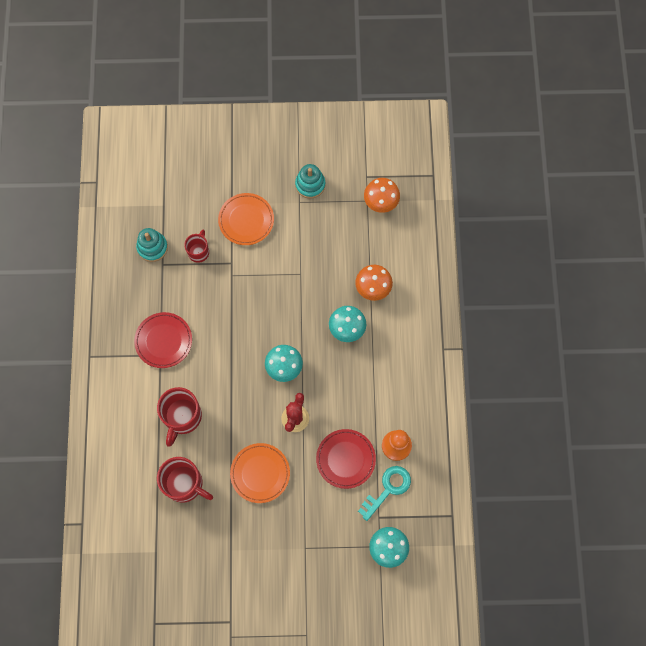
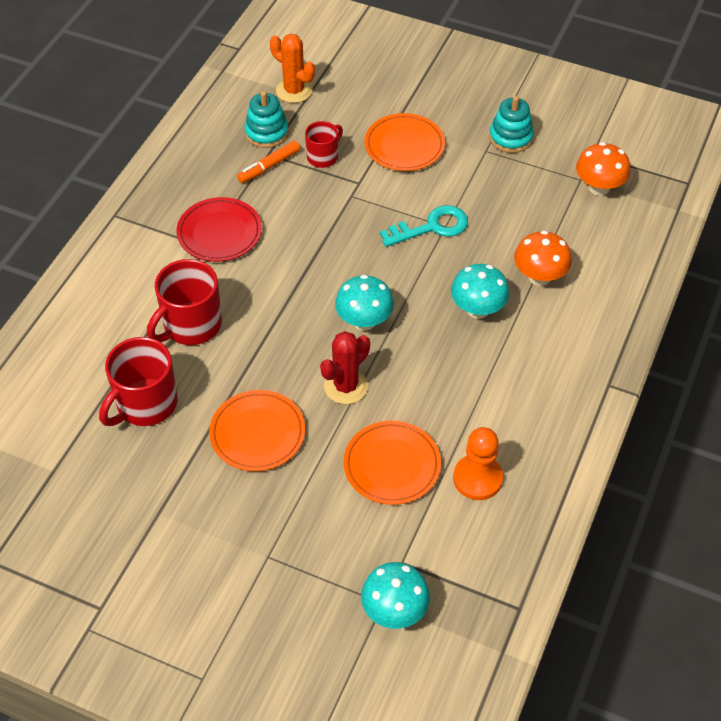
camera: 25 degrees right, 20 degrees down
red mug [157,457,213,503] -> red mug turned 75 degrees clockwise [99,337,178,426]
red plate [316,429,376,489] -> orange plate [344,421,441,505]
turquoise key [358,466,411,521] -> turquoise key moved to [380,205,468,247]
none -> orange marker [237,141,300,183]
none -> orange cactus [270,34,315,103]

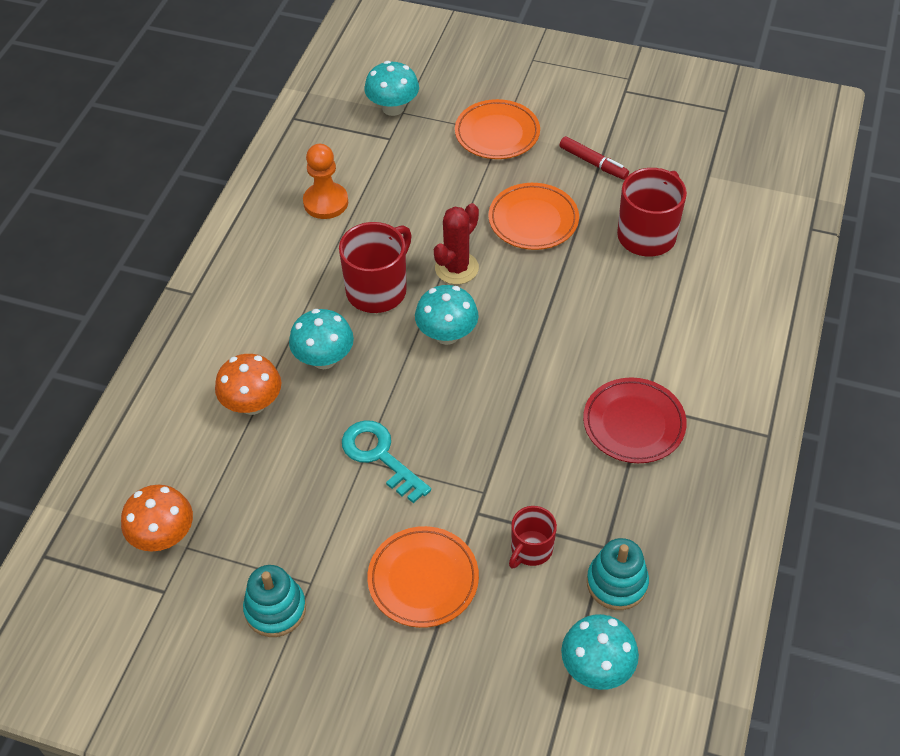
camera: 175 degrees right, 0 degrees up
red mug [147,259,222,345] -> red mug moved to [339,222,412,313]
orange marker [237,141,300,183] -> none
orange cactus [270,34,315,103] -> turquoise mushroom [561,614,639,690]
orange plate [344,421,441,505] -> orange plate moved to [455,99,540,159]
turquoise key [380,205,468,247] -> turquoise key turned 75 degrees clockwise [342,420,431,503]
none -> red marker [560,136,629,180]

